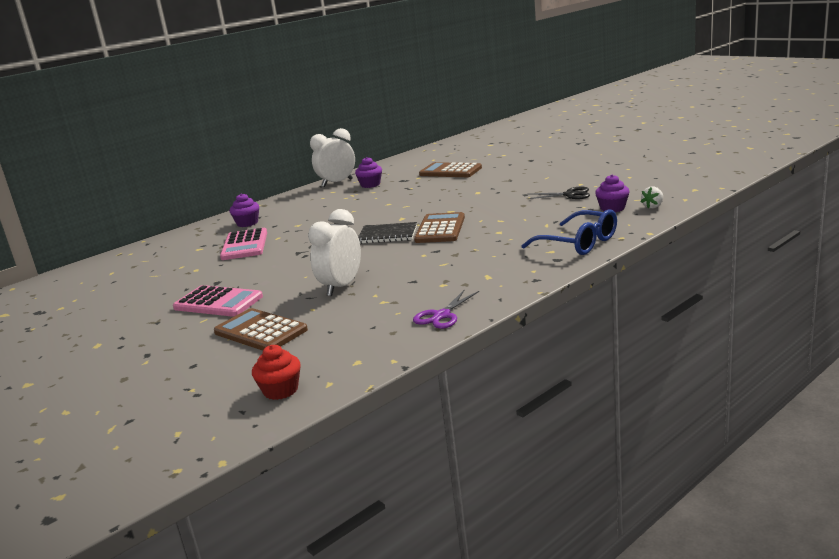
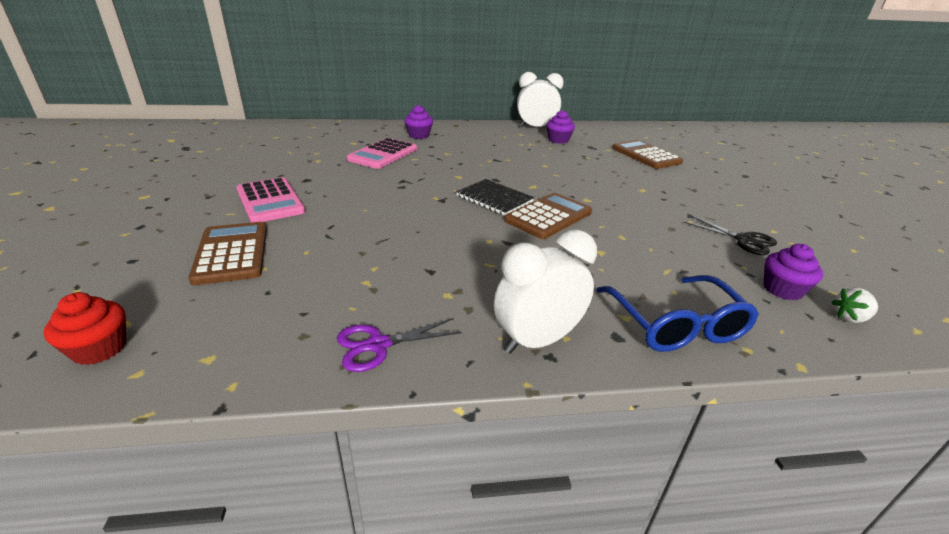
camera: 30 degrees right, 10 degrees up
white clock [308,209,361,296] -> white clock moved to [494,229,597,354]

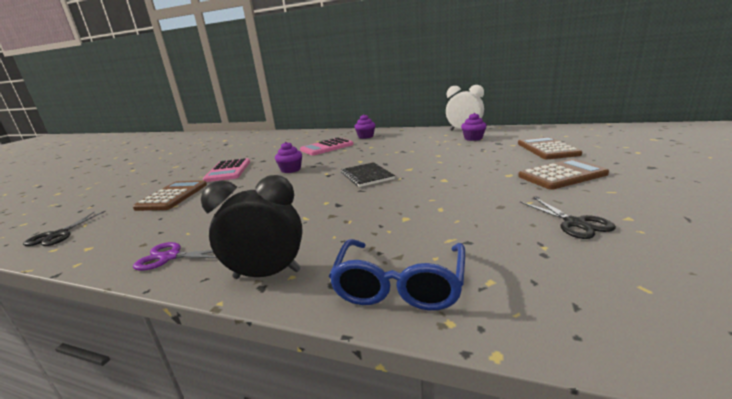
camera: 30 degrees right, 10 degrees down
red cupcake [44,292,126,365] -> black scissors [23,211,106,246]
white clock [494,229,597,354] -> black clock [201,175,303,279]
brown calculator [504,193,592,239] -> brown calculator moved to [518,159,609,190]
purple cupcake [763,244,823,300] -> purple cupcake moved to [275,142,302,173]
white strawberry [832,287,878,323] -> none

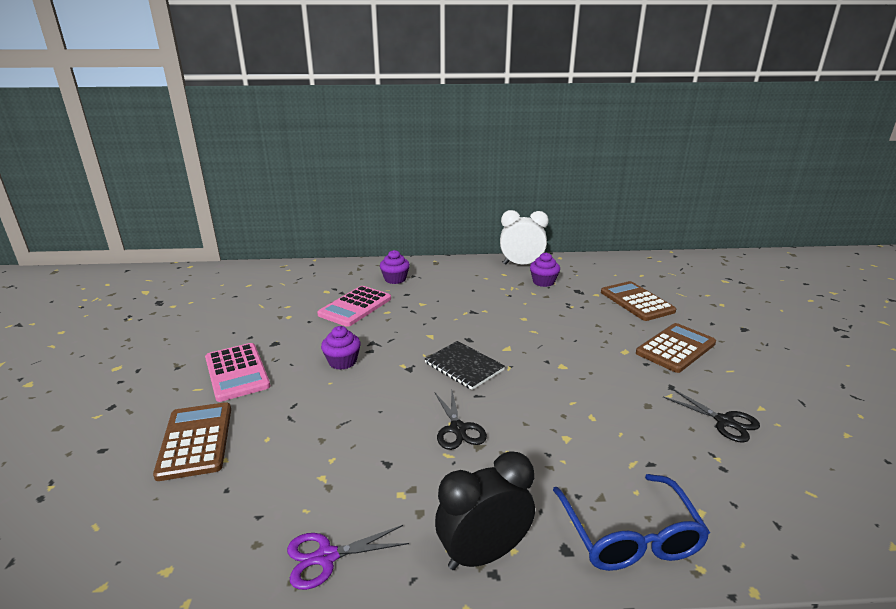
camera: 25 degrees left, 5 degrees up
black scissors [23,211,106,246] -> black scissors moved to [434,391,487,450]

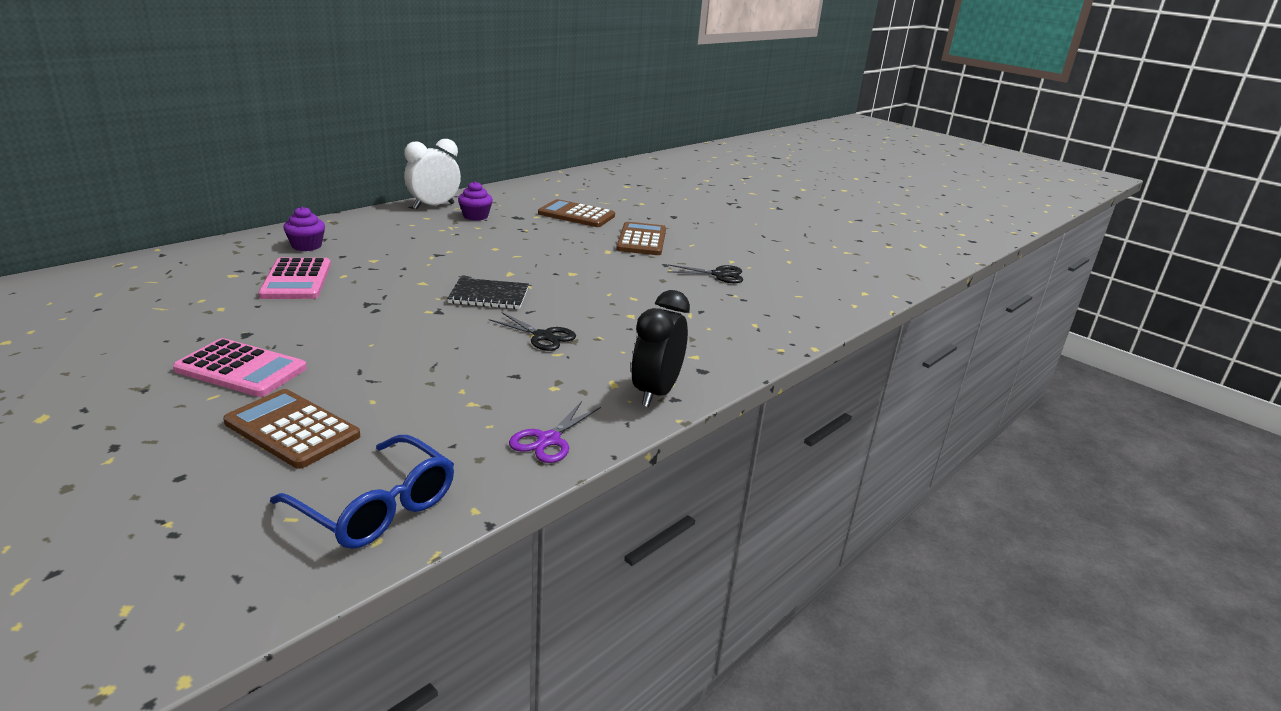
camera: 45 degrees left, 0 degrees up
purple cupcake [321,326,361,370] -> none
blue glasses [553,474,710,571] -> blue glasses moved to [270,435,454,549]

